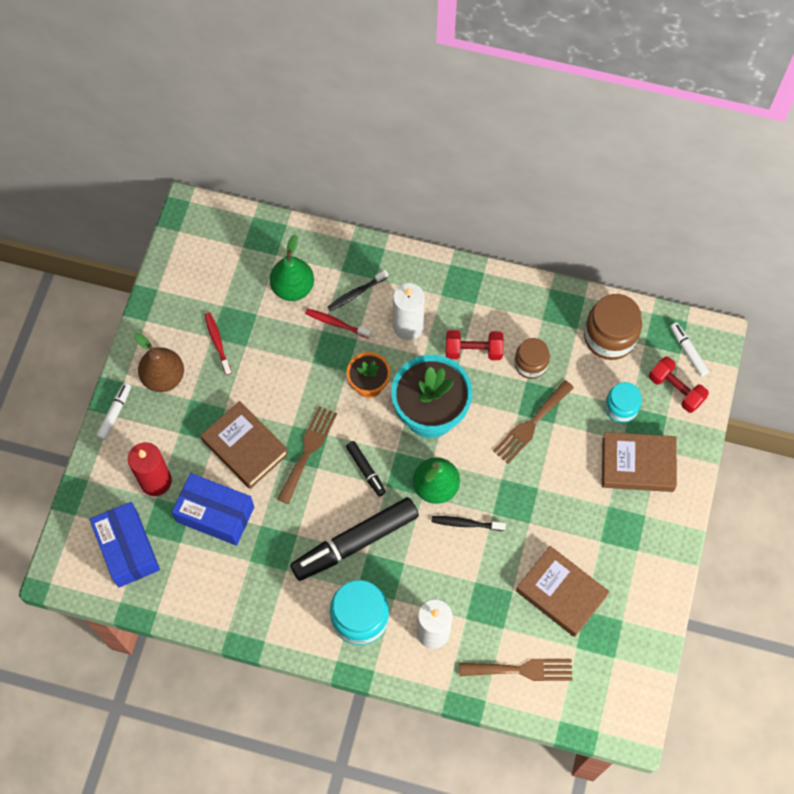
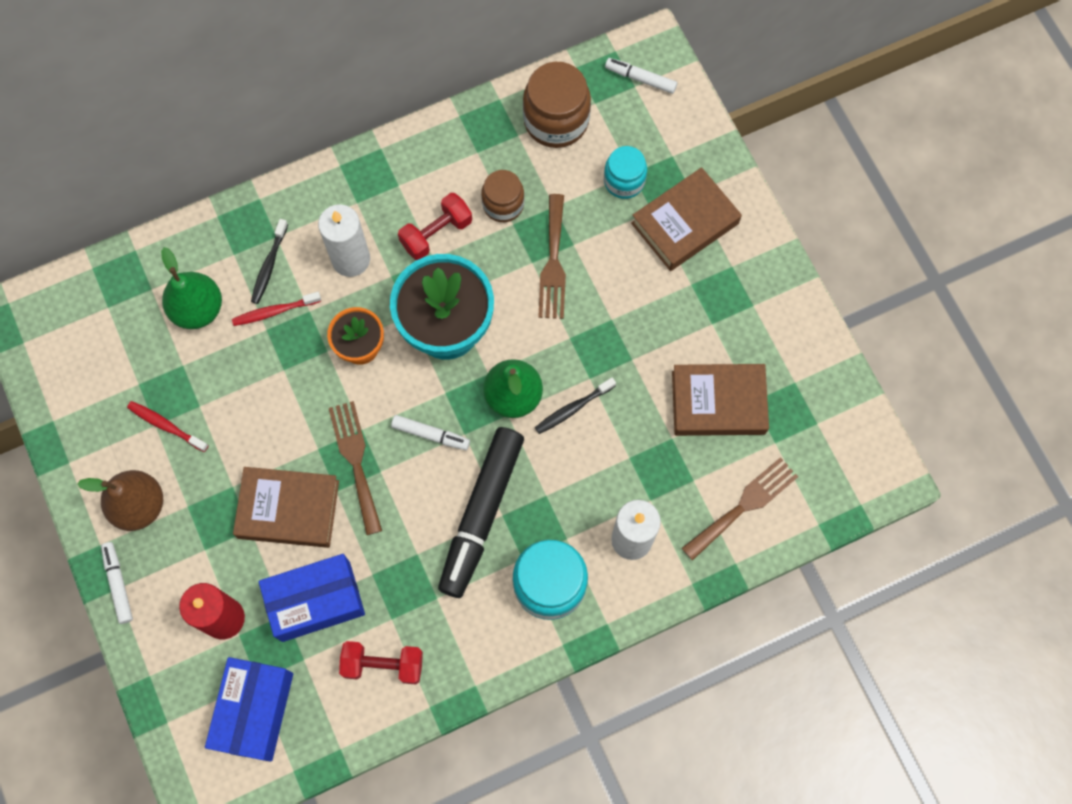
camera: 40 degrees left, 5 degrees up
blue box [89,502,160,587] -> blue box turned 75 degrees clockwise [205,657,293,762]
black marker [346,441,386,497] -> white marker [391,415,470,450]
red dumbbell [649,357,709,413] -> red dumbbell moved to [339,641,423,684]

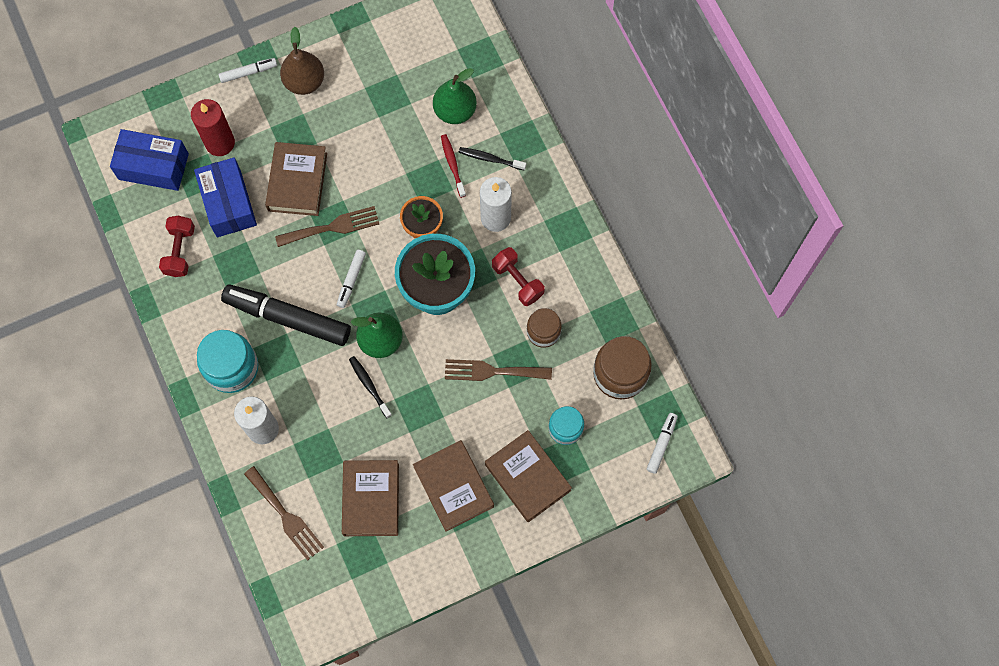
camera: 90 degrees right, 0 degrees up
red toothbrush [127,401,209,452] -> none
none -> brown book [413,440,494,532]

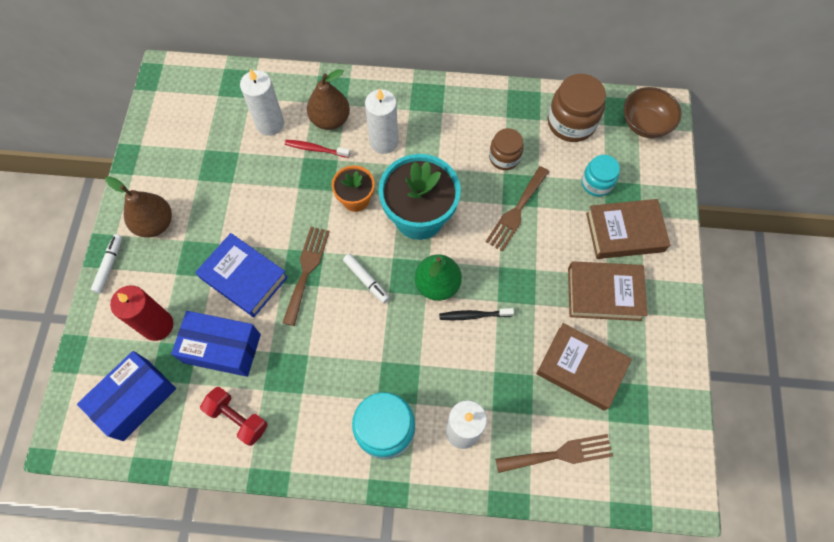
camera: 60 degrees left, 5 degrees down
black marker [221,284,351,346] -> none
brown book [265,142,327,216] -> blue book [196,233,288,317]
green pear [433,68,477,124] -> white candle [240,69,284,136]
black toothbrush [459,147,526,171] -> brown pear [307,69,350,130]
red dumbbell [492,247,545,306] -> none
white marker [647,413,678,474] -> brown bowl [624,87,682,138]

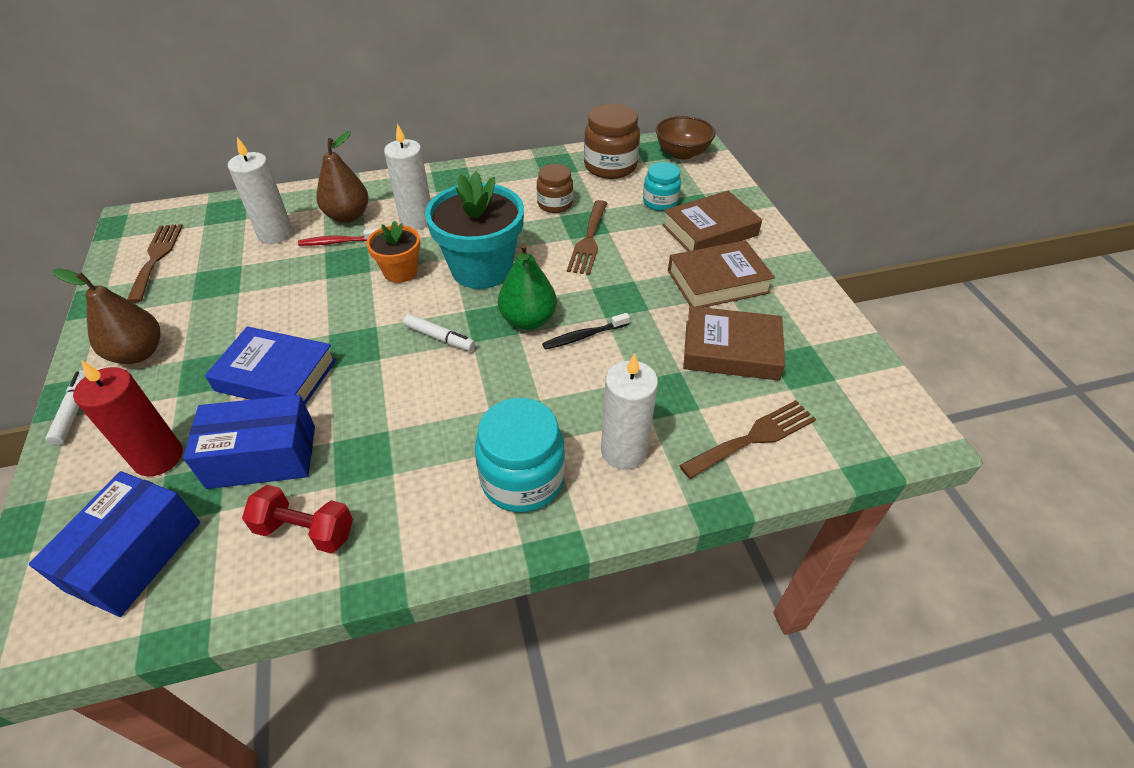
camera: 20 degrees left, 20 degrees down
brown fork [283,227,330,326] -> brown fork moved to [127,224,183,303]

